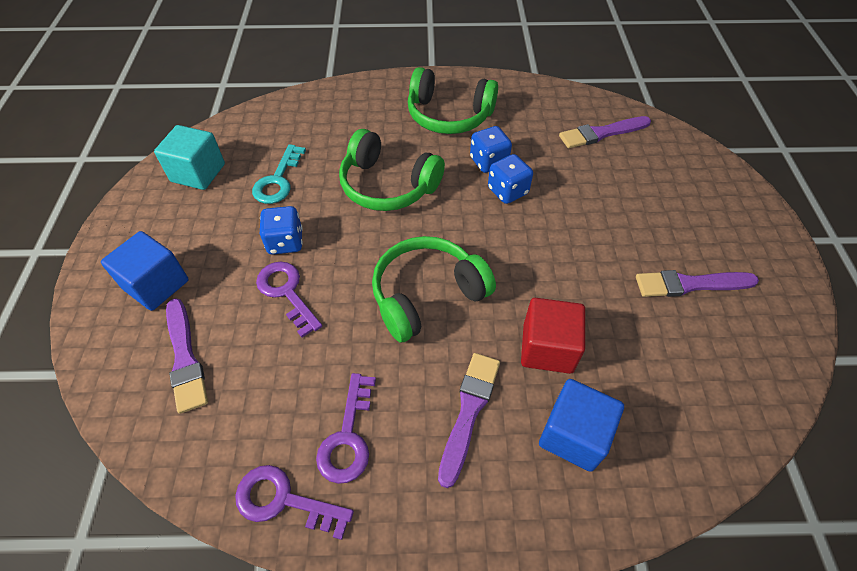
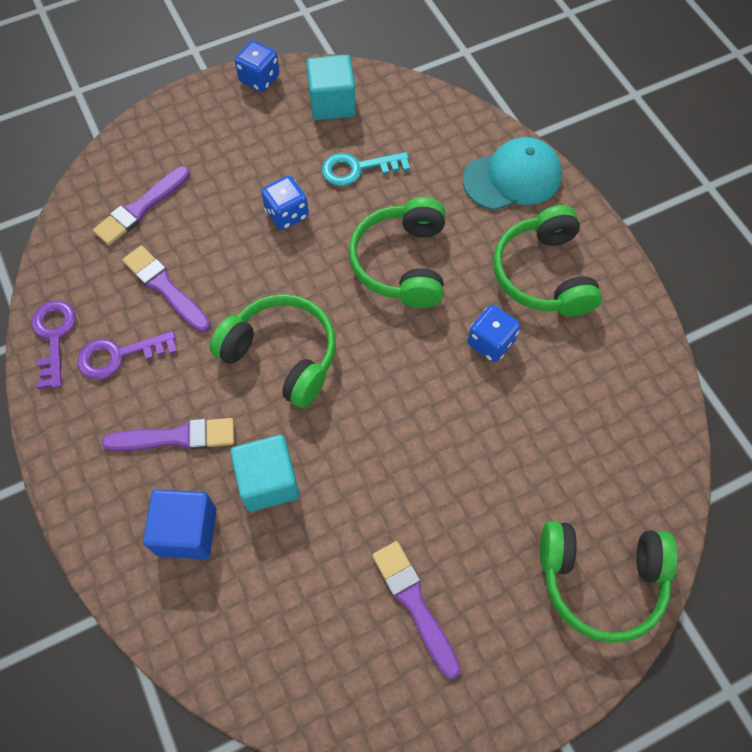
camera: 65 degrees right, 10 degrees up
blue cube [101,231,189,311] -> none
purple key [256,262,322,338] -> none
blue dice [488,154,533,204] -> blue dice moved to [235,40,280,92]
red cube [521,298,585,374] -> turquoise cube [230,435,300,512]
purple brush [559,116,651,148] -> purple brush moved to [122,246,211,333]
none -> turquoise cap [463,137,562,210]
none -> green headphones [540,521,678,643]

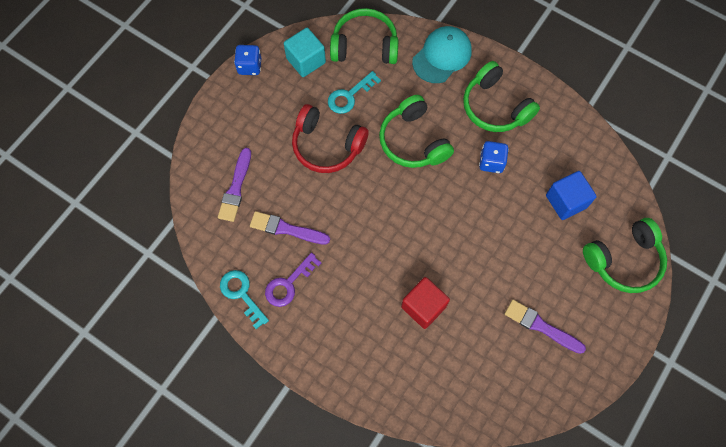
camera: 30 degrees left, 5 degrees up
purple key [32,301,76,389] -> turquoise key [220,270,269,329]
purple brush [102,418,234,451] -> none
blue cube [143,490,216,559] -> blue cube moved to [546,171,597,220]
green headphones [210,294,336,408] -> green headphones moved to [330,8,398,64]
turquoise cube [230,435,300,512] -> red cube [401,277,450,329]
blue dice [261,176,309,230] -> red headphones [292,104,369,173]

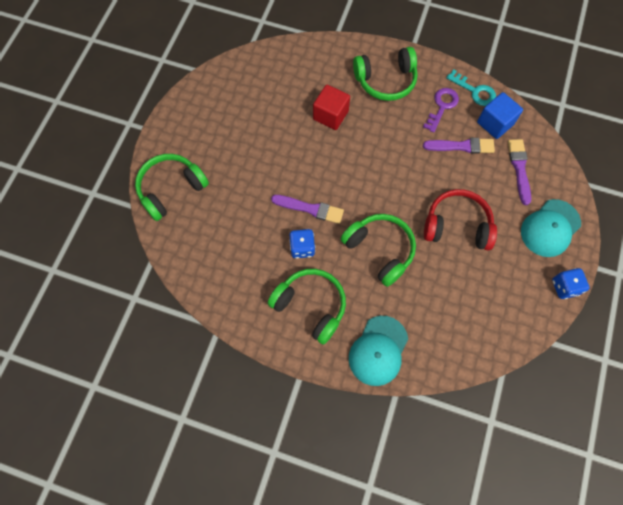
camera: 165 degrees right, 0 degrees up
turquoise cube [284,28,326,77] -> none
turquoise key [328,71,381,114] -> none
green headphones [330,8,398,64] -> green headphones moved to [353,47,418,101]
purple brush [505,300,586,354] -> purple brush moved to [271,195,344,224]
blue cube [546,171,597,220] -> blue cube moved to [477,92,523,139]
none -> turquoise cap [521,199,581,257]

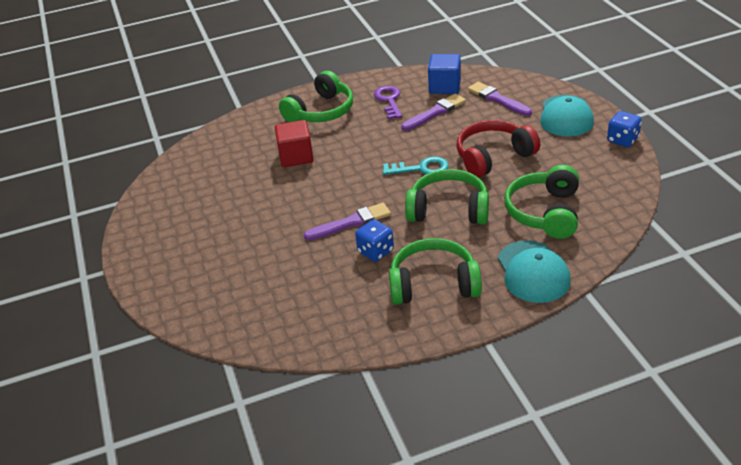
camera: 35 degrees left, 30 degrees down
green headphones [135,154,209,221] -> green headphones moved to [504,165,579,239]
turquoise key [446,69,496,106] -> turquoise key moved to [382,156,449,175]

